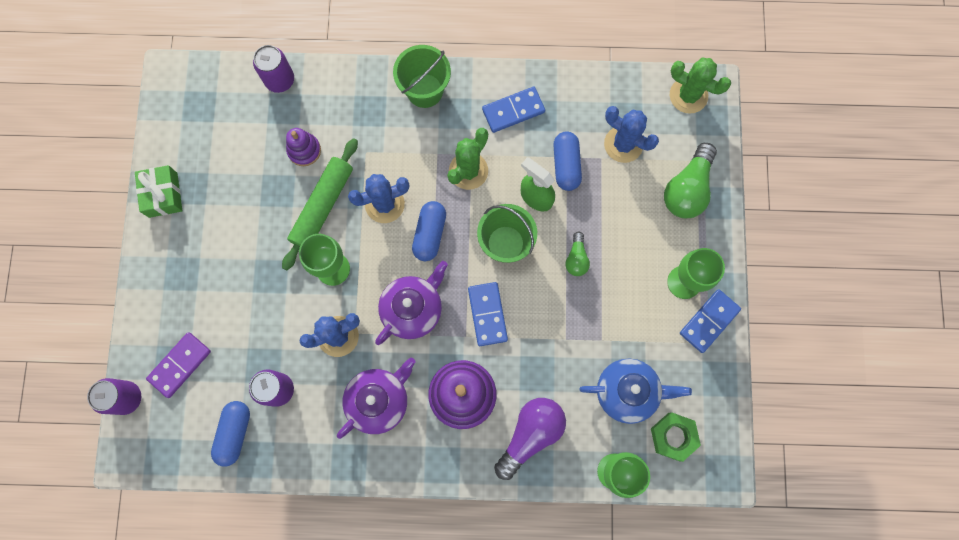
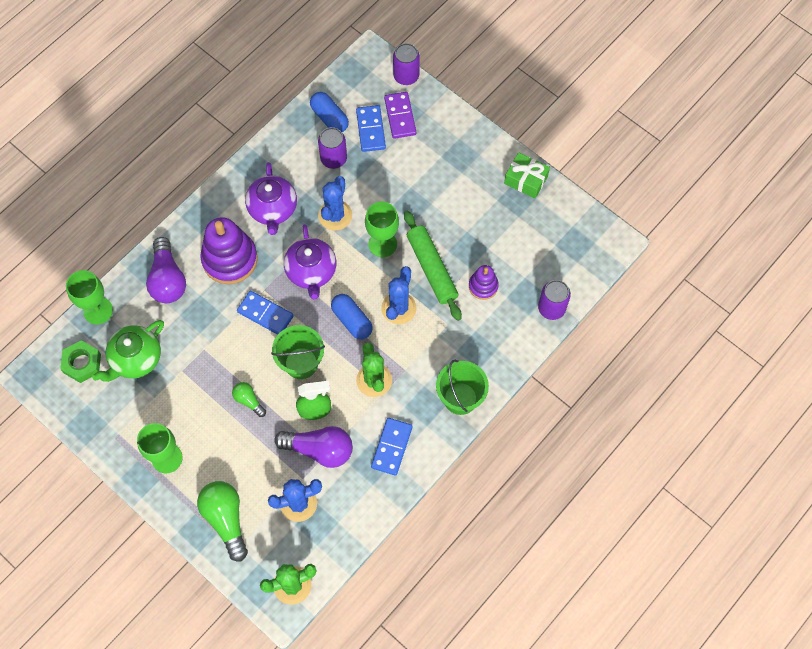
camera: 130 degrees right, 10 degrees down
blue capsule [553,131,582,191] -> purple light bulb [274,426,353,468]
blue teapot [579,359,692,424] -> green teapot [92,320,164,382]
blue domino [680,289,741,353] -> blue domino moved to [356,105,386,152]

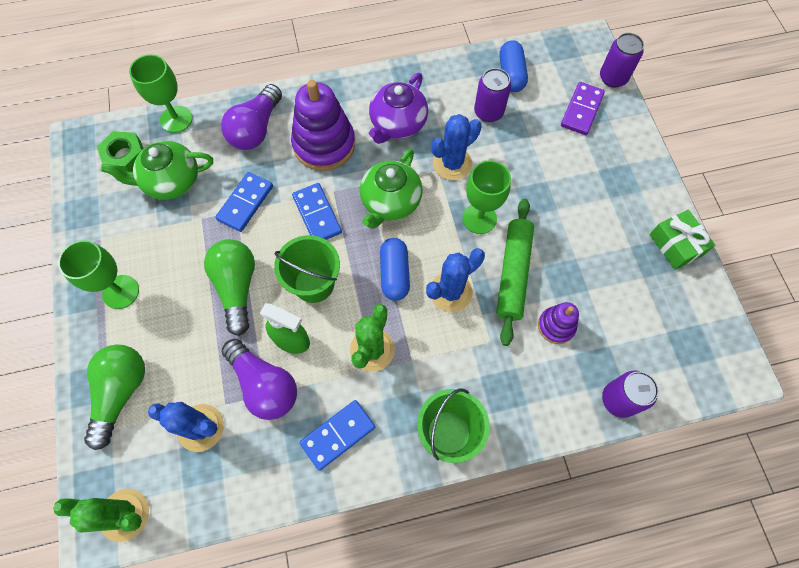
camera: 35 degrees right, 0 degrees up
green light bulb [232,382,266,417] -> green light bulb [204,239,255,336], size x1.88
purple teapot [284,224,336,299] -> green teapot [360,149,423,229]
blue domino [356,105,386,152] -> blue domino moved to [215,172,273,232]

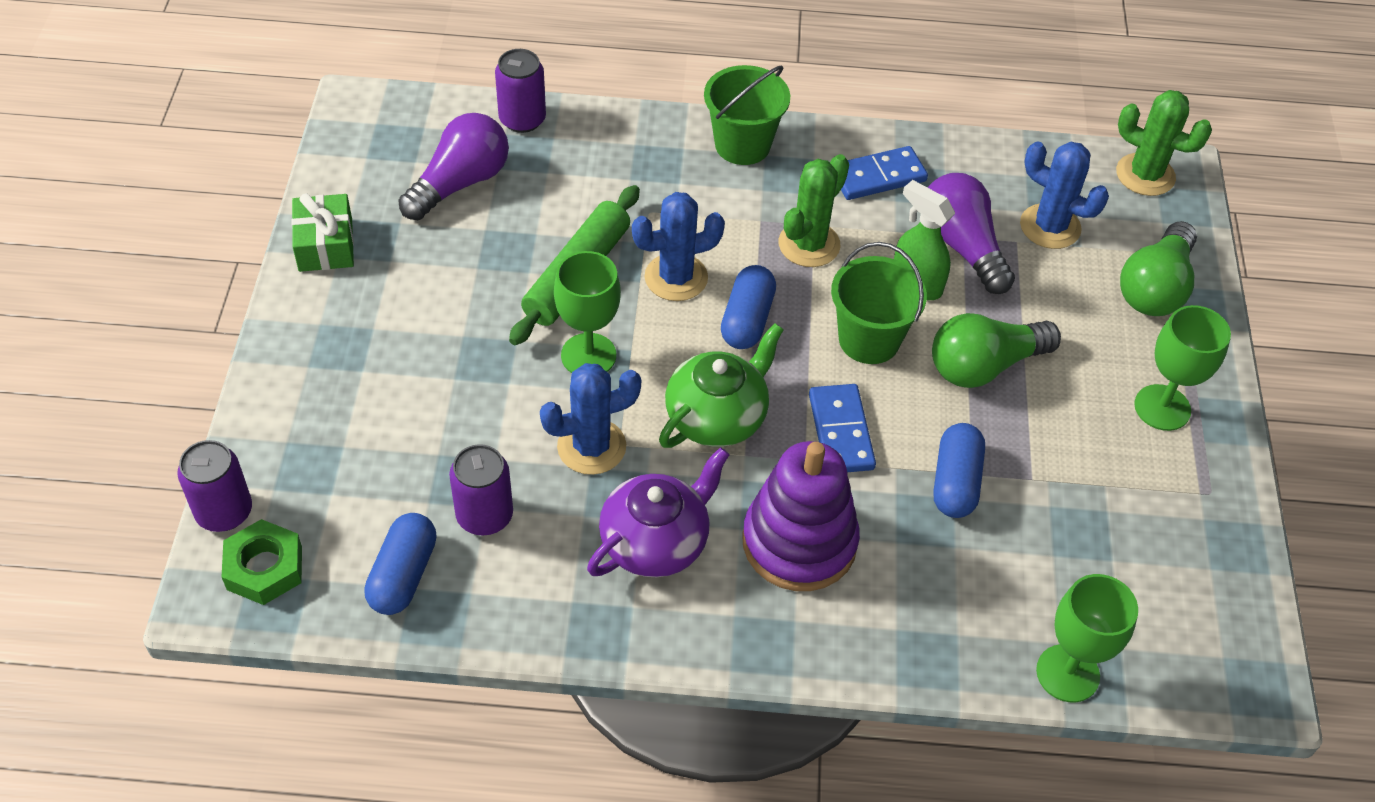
camera: 165 degrees left, 15 degrees down
green nut [97,131,144,172] -> green nut moved to [222,519,302,605]
green teapot [101,141,213,200] -> none
green light bulb [204,239,255,336] -> green light bulb turned 60 degrees clockwise [932,313,1061,388]
blue domino [215,172,273,232] -> blue capsule [933,423,985,518]
purple light bulb [221,84,282,150] -> purple light bulb moved to [398,113,509,220]
purple stacking toy [538,302,579,344] -> none
purple domino [561,82,605,135] -> none

